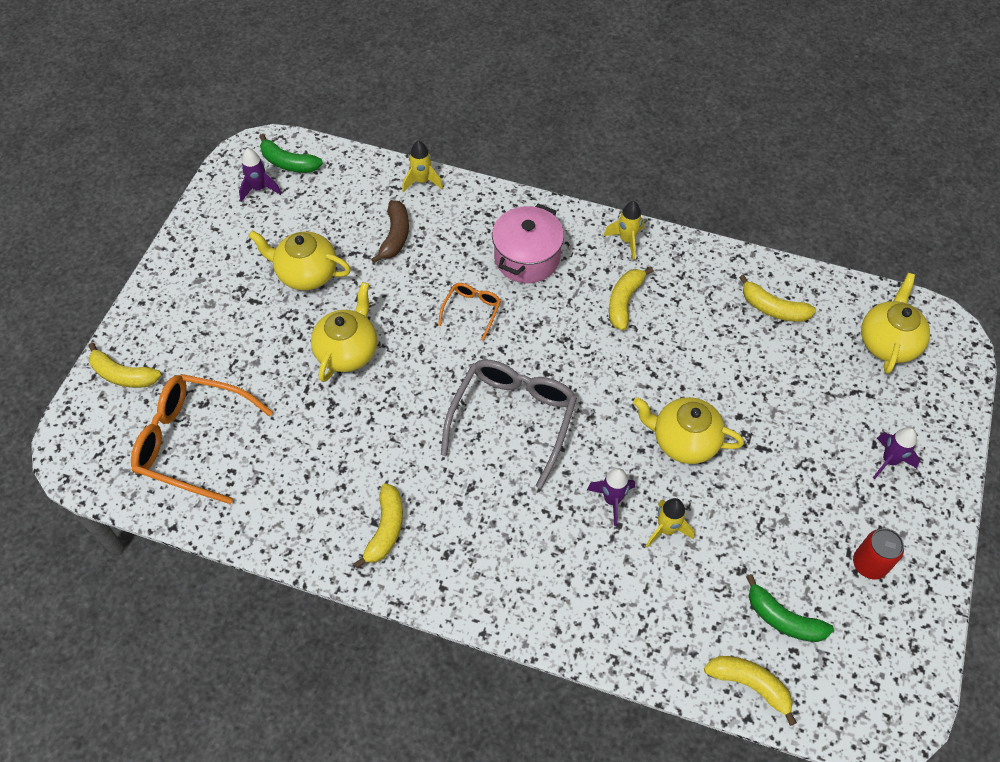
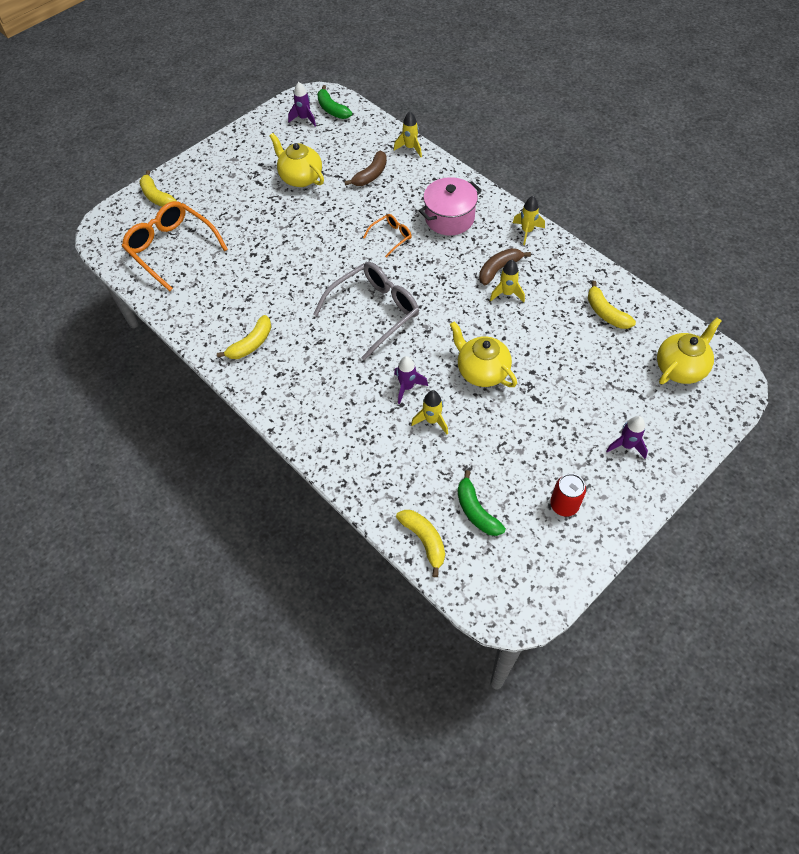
camera: 30 degrees right, 0 degrees up
yellow teapot [311,282,377,382] -> none
yellow banana [609,267,654,331] -> brown banana [479,248,531,285]
none -> yellow rocket [490,260,525,302]

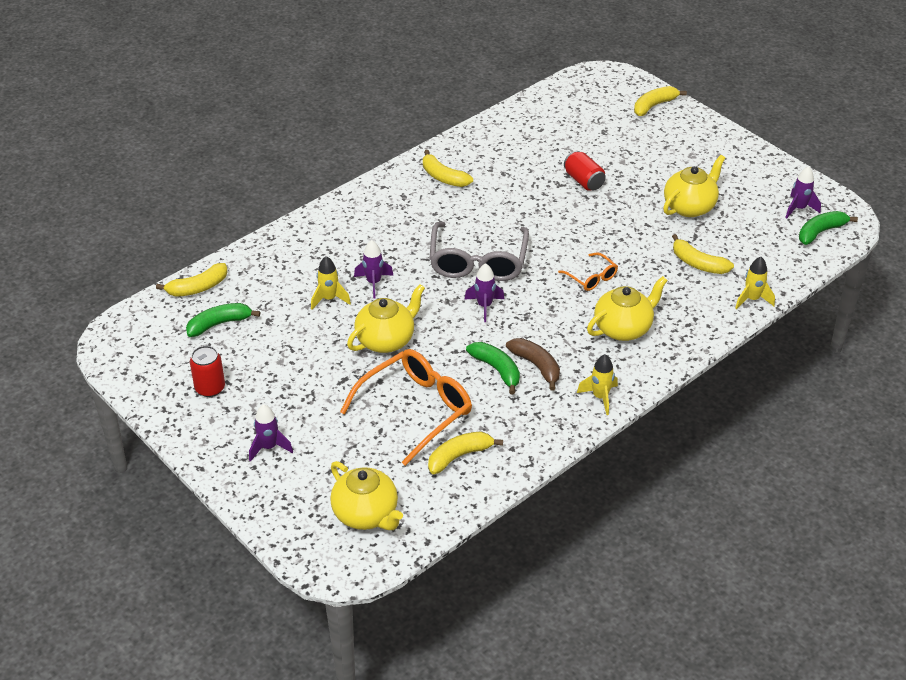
camera: 90 degrees right, 15 degrees down
orange glasses [122,201,228,291] -> orange glasses moved to [340,349,472,466]
grey glasses [314,262,419,361] -> grey glasses turned 45 degrees clockwise [430,222,529,281]
brown banana [344,151,387,186] -> yellow banana [672,234,734,274]
pink pot [419,177,482,235] -> yellow teapot [587,276,668,341]
yellow rocket [490,260,525,302] -> green banana [466,342,520,394]
none -> purple rocket [464,263,504,322]
none -> red can [564,151,606,191]

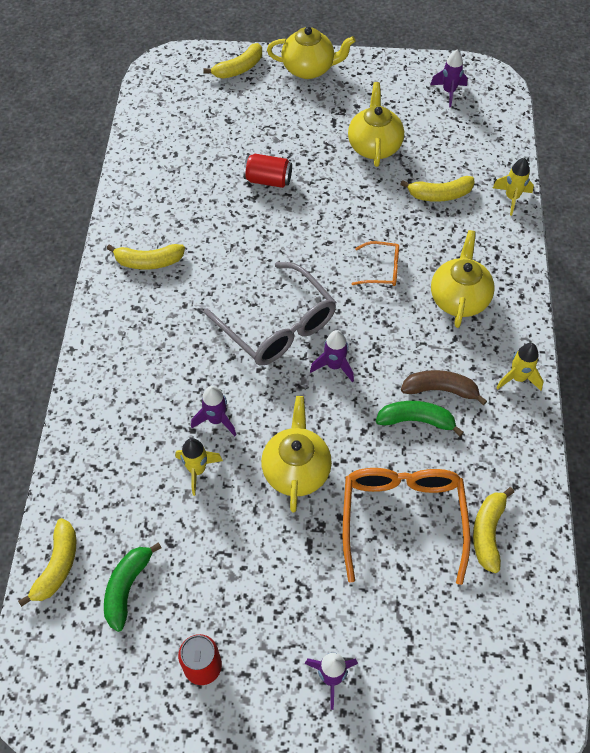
camera: 45 degrees left, 15 degrees up
yellow teapot [330,461,403,530] -> yellow teapot moved to [267,27,356,79]
yellow banana [634,86,687,116] -> yellow banana turned 135 degrees counterclockwise [203,43,262,79]
green banana [799,211,858,245] -> none

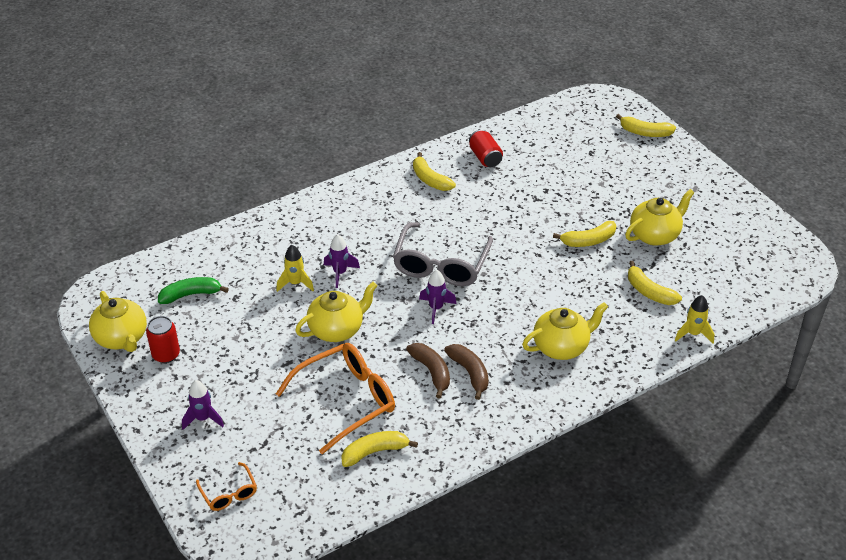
camera: 55 degrees right, 15 degrees down
yellow banana [18,518,76,607] -> yellow banana moved to [553,221,616,247]
red can [243,154,292,188] -> red can moved to [469,130,503,167]
yellow teapot [267,27,356,79] -> yellow teapot moved to [89,291,147,352]
orange glasses [352,241,399,286] -> orange glasses moved to [196,462,257,511]
green banana [376,401,464,436] -> brown banana [406,343,450,398]
purple rocket [430,50,468,107] -> none
yellow rocket [496,343,544,391] -> none

